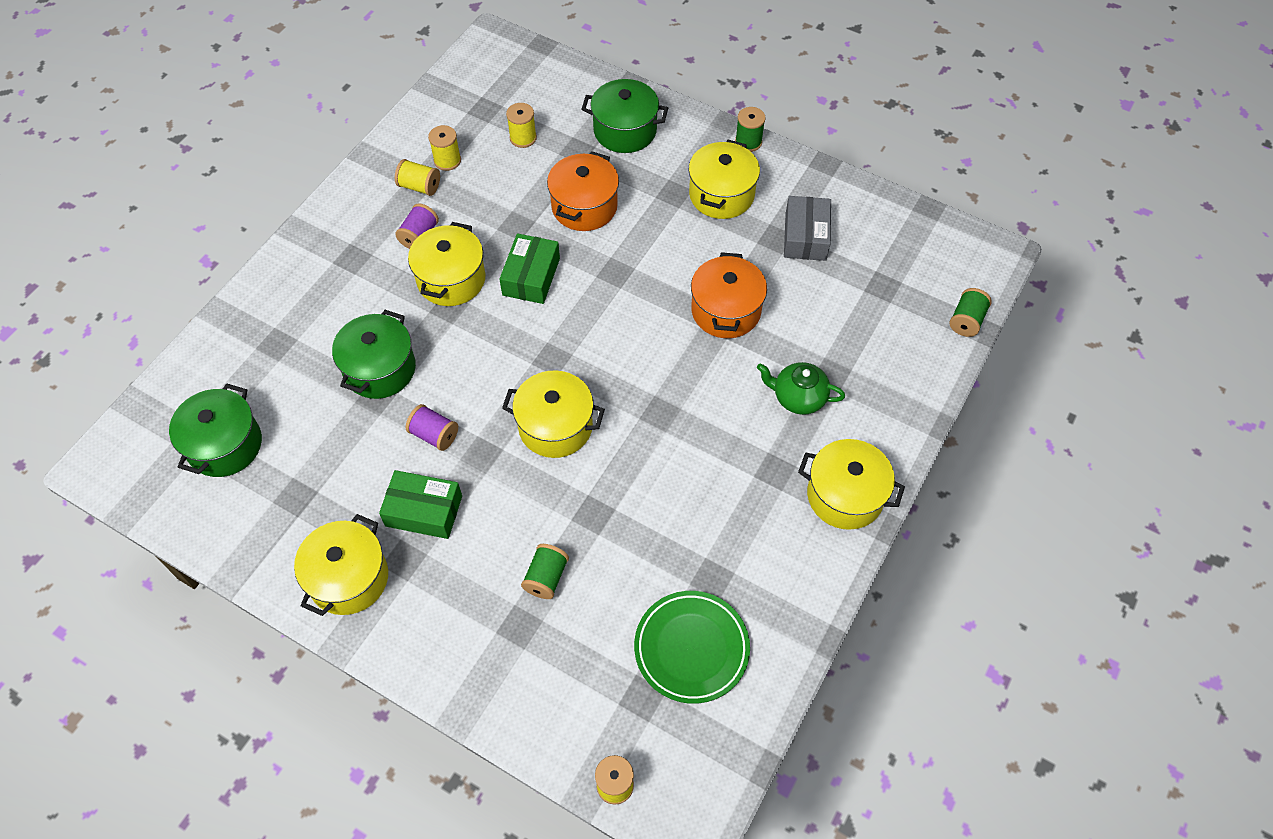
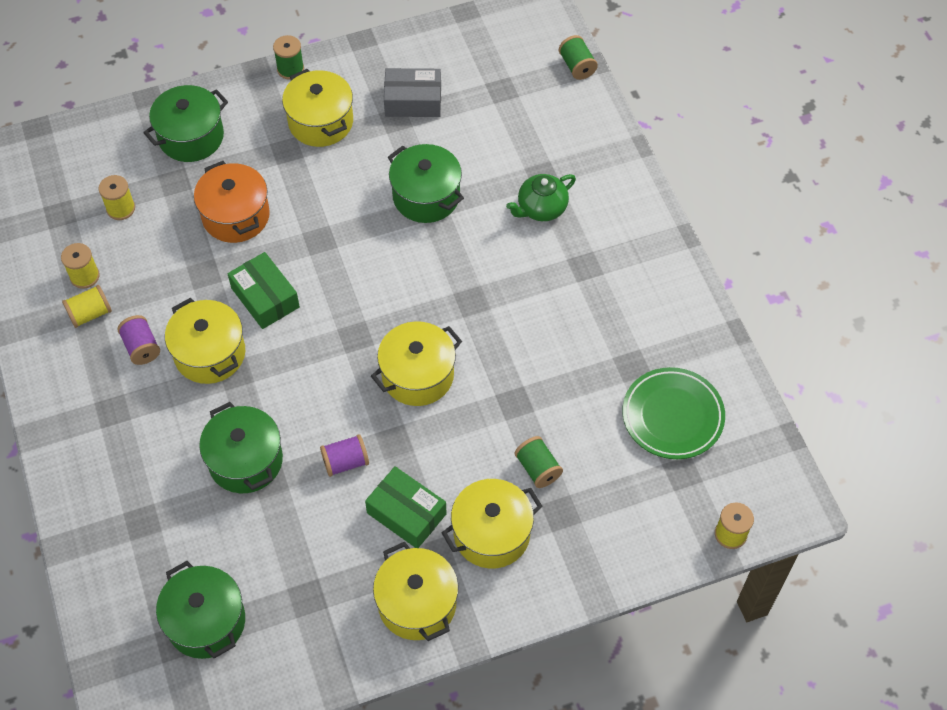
camera: 50 degrees left, 0 degrees up
green box [379,470,462,539] -> green box turned 75 degrees clockwise [365,466,447,548]
orange pot [691,252,767,338] -> green pot [388,144,464,223]
grey box [784,196,831,261] -> grey box turned 45 degrees counterclockwise [384,68,441,117]
yellow pot [798,439,905,530] -> yellow pot moved to [442,479,543,568]

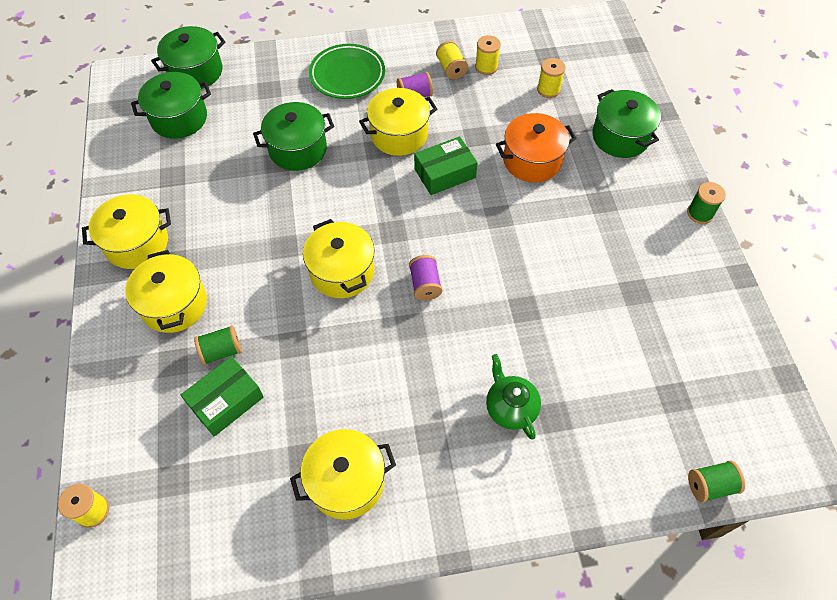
camera: 100 degrees right, 0 degrees up
yellow pot [282,69,353,147] -> yellow pot moved to [290,429,396,520]
purple spool [320,434,369,477] -> purple spool moved to [409,255,442,300]
green box [365,466,447,548] -> green box moved to [181,356,264,437]
grey box [384,68,441,117] -> none
green pot [388,144,464,223] -> green pot moved to [151,26,226,89]
green plate [622,367,725,459] -> green plate moved to [309,44,385,99]

